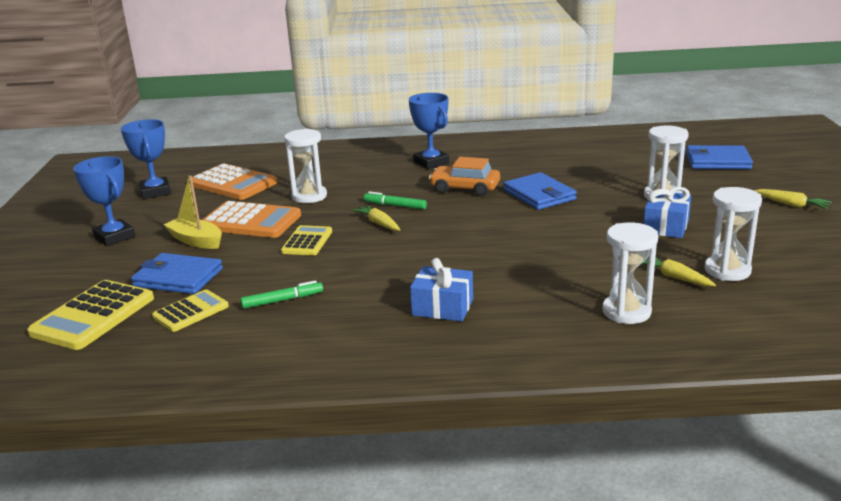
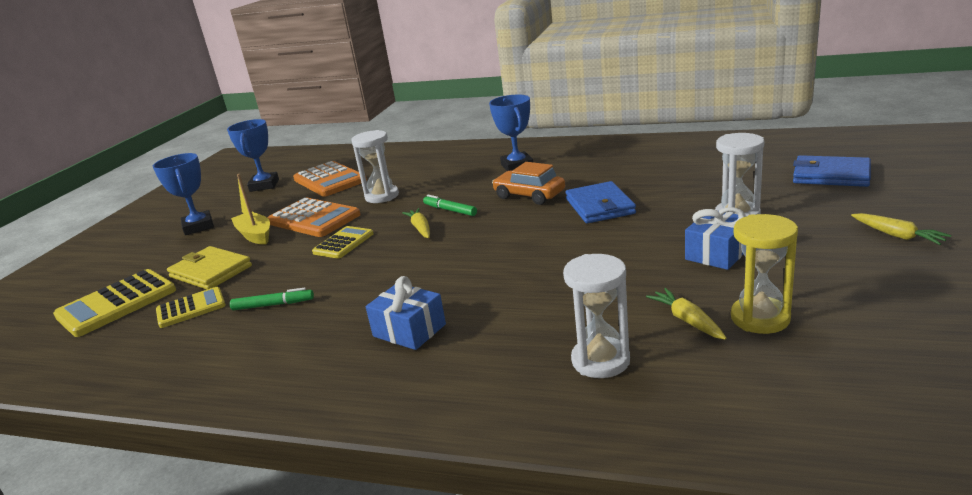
camera: 20 degrees right, 0 degrees up
blue wallet [131,253,223,294] -> yellow wallet [167,246,252,290]
white hourglass [705,187,762,281] -> yellow hourglass [731,214,798,334]

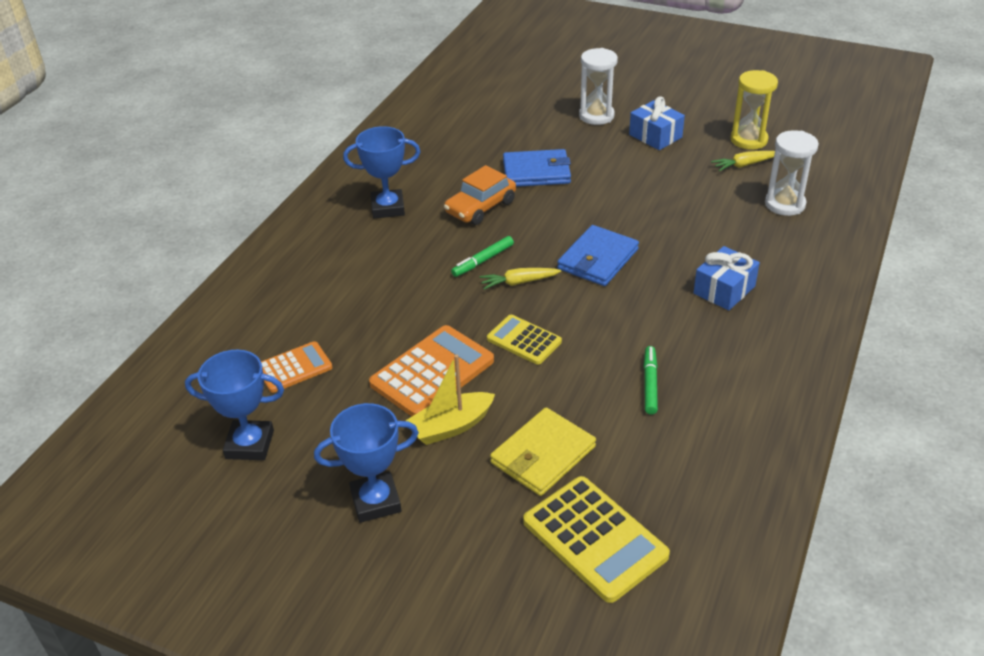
camera: 85 degrees left, 15 degrees up
yellow calculator [156,287,226,328] -> none
orange calculator [293,161,367,197] -> orange calculator [261,341,332,393], size x0.61
white hourglass [351,130,399,203] -> none
blue wallet [793,155,871,187] -> blue wallet moved to [557,225,639,286]
yellow carrot [851,213,951,245] -> none

